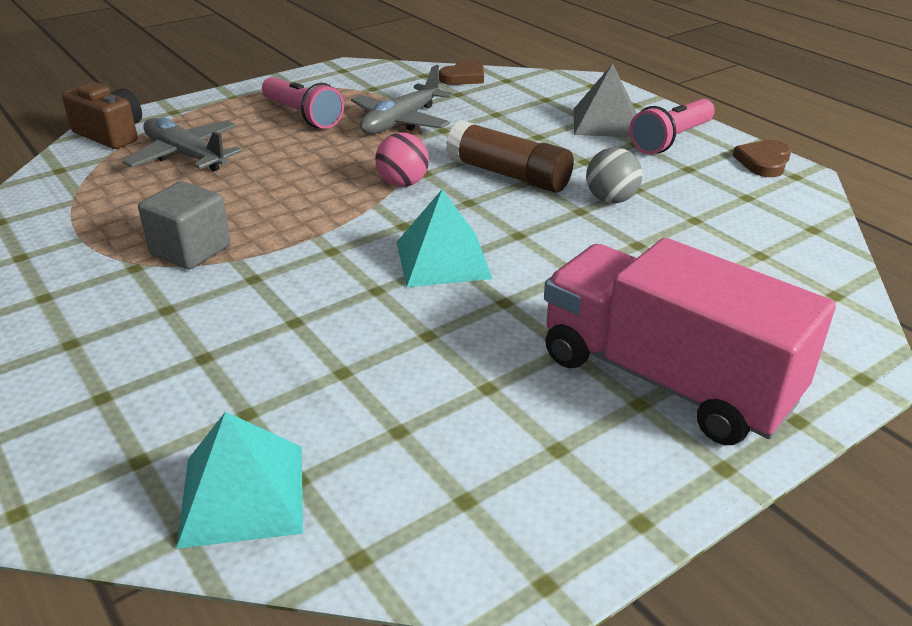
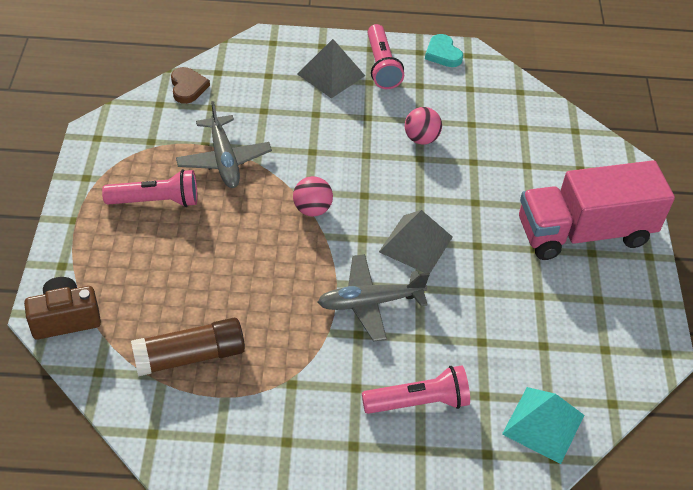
camera: 55 degrees left, 15 degrees up
grey plane [122,117,242,171] -> grey plane moved to [318,254,429,342]
grey cube [138,181,231,270] -> none
turquoise pyramid [397,189,492,287] -> grey pyramid [379,210,453,274]
brown glue stick [446,120,574,193] -> brown glue stick moved to [131,318,245,376]
grey ball [586,147,642,203] -> pink ball [405,107,442,145]
brown heart [733,140,791,177] -> turquoise heart [425,34,463,67]
none -> pink flashlight [362,366,470,414]

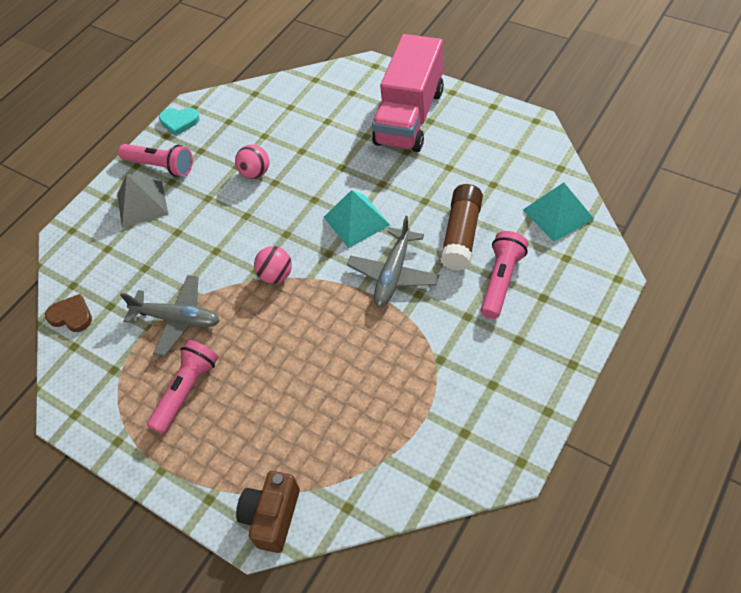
camera: 50 degrees left, 5 degrees up
brown glue stick [131,318,245,376] -> brown glue stick moved to [440,184,483,271]
grey pyramid [379,210,453,274] -> turquoise pyramid [324,190,390,248]

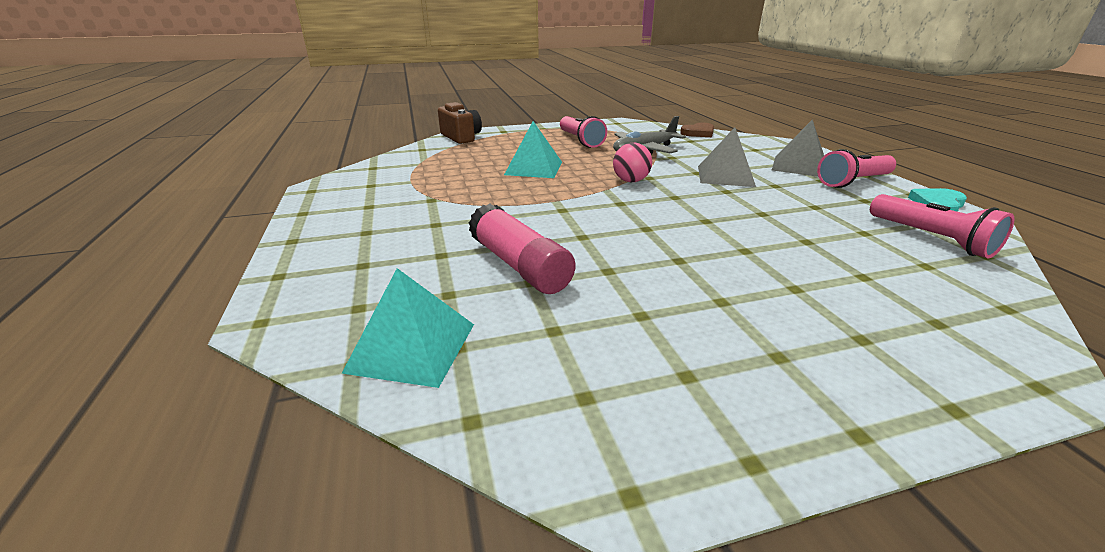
camera: 125 degrees right, 25 degrees down
pink ball [235,144,269,179] -> none
turquoise pyramid [324,190,390,248] -> turquoise pyramid moved to [504,121,562,178]
grey plane [347,216,439,307] -> none
pink truck [372,34,444,152] -> none
brown glue stick [440,184,483,271] -> pink glue stick [469,204,576,294]
pink flashlight [481,231,528,319] -> pink flashlight moved to [870,194,1015,259]
none -> grey pyramid [698,127,756,187]

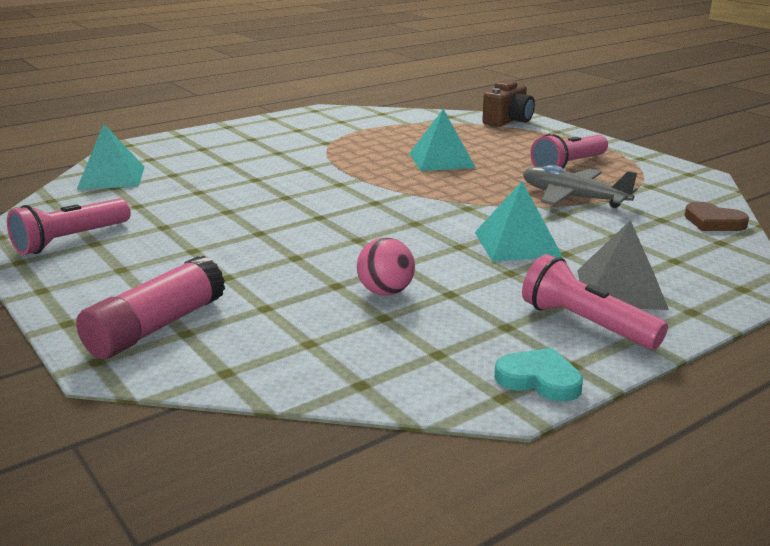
camera: 70 degrees right, 5 degrees down
pink glue stick [469,204,576,294] -> pink glue stick moved to [76,256,225,359]
pink ball [613,143,652,182] -> pink ball moved to [357,237,415,296]
grey pyramid [698,127,756,187] -> turquoise pyramid [475,181,563,261]
pink flashlight [870,194,1015,259] -> pink flashlight moved to [7,198,131,255]

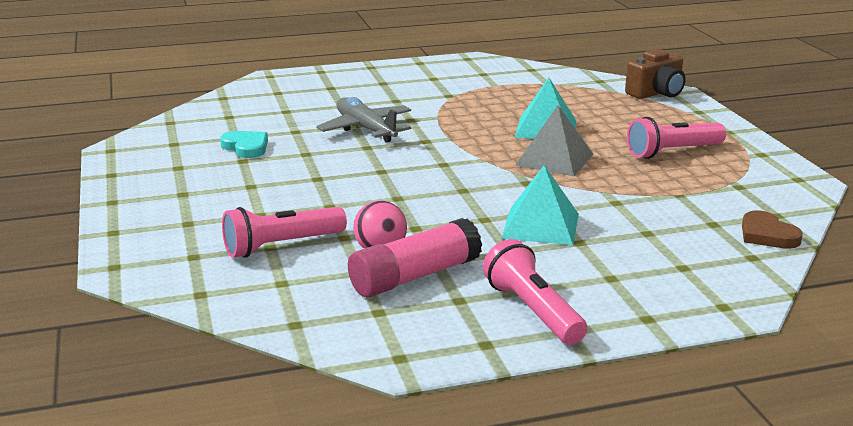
camera: 20 degrees right, 0 degrees up
pink flashlight [7,198,131,255] -> pink flashlight moved to [222,207,347,258]
turquoise pyramid [76,124,144,190] -> none
pink glue stick [76,256,225,359] -> pink glue stick moved to [348,218,482,297]
turquoise heart [494,348,583,402] -> turquoise heart moved to [220,131,268,158]
grey plane [523,165,638,208] -> grey plane moved to [316,97,411,143]
grey pyramid [577,220,669,310] -> grey pyramid moved to [515,105,593,176]

